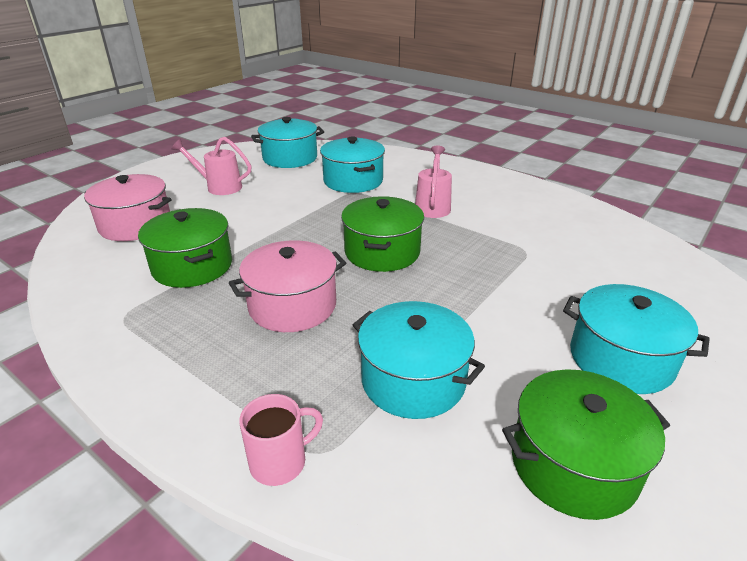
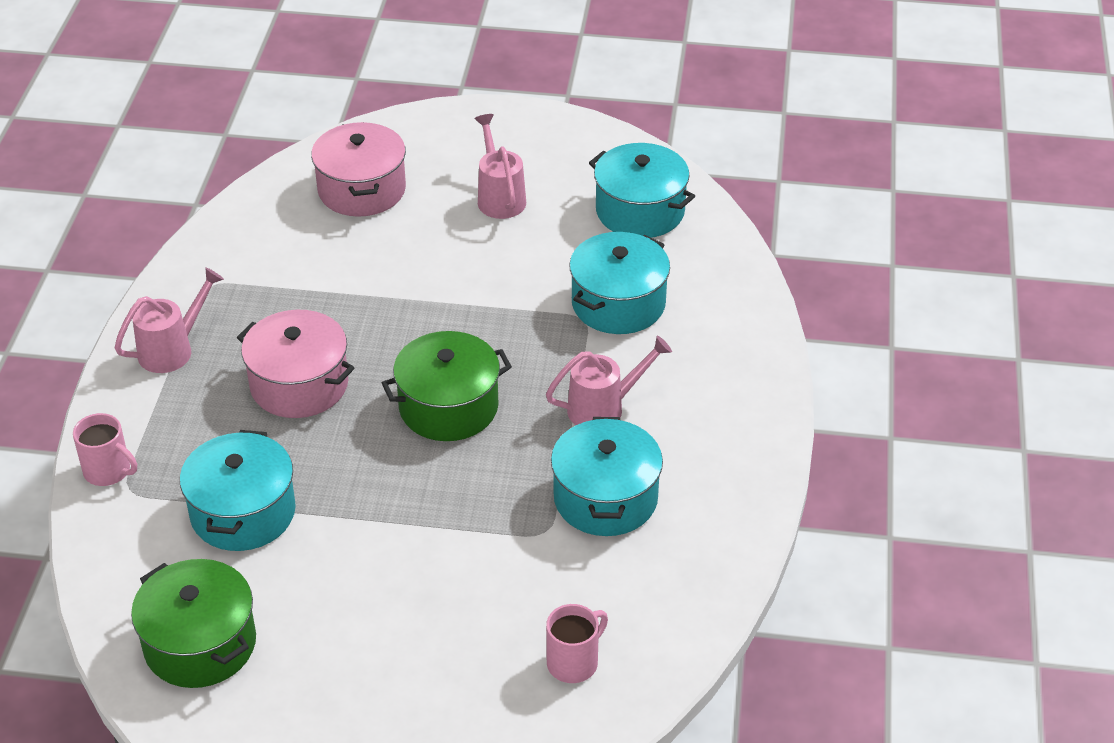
camera: 60 degrees right, 10 degrees up
green pot [138,208,232,288] -> none
turquoise pot [563,284,710,394] -> turquoise pot moved to [551,417,663,536]
none -> pink watering can [115,267,224,373]
none -> pink mug [546,604,608,683]

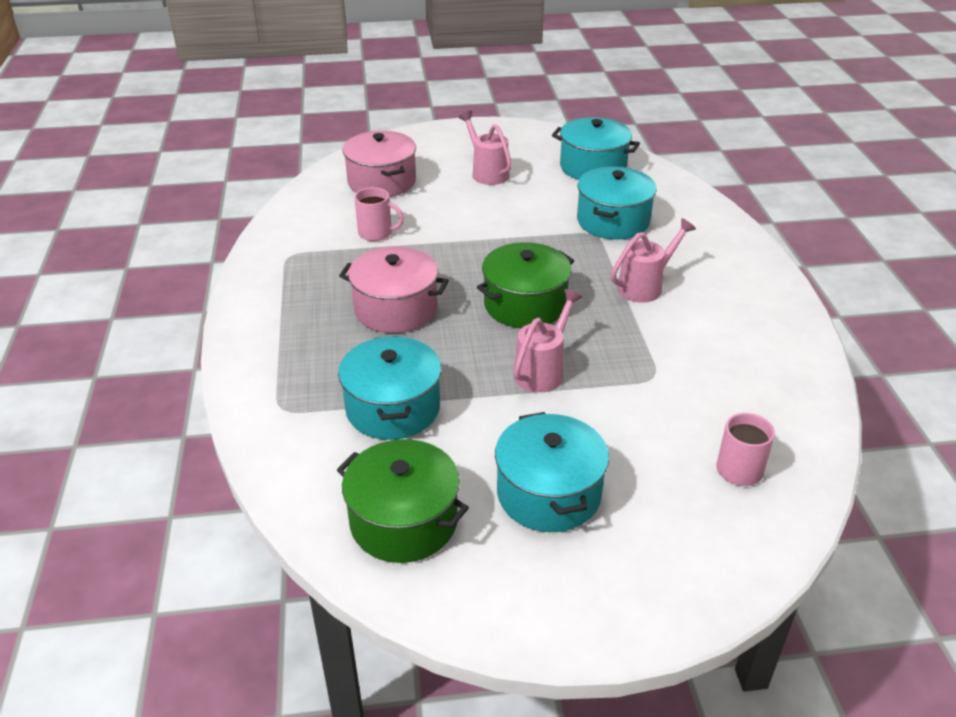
camera: 15 degrees left, 5 degrees down
pink mug [73,413,137,486] -> pink mug moved to [355,187,404,241]
pink watering can [115,267,224,373] -> pink watering can moved to [513,289,582,393]
turquoise pot [551,417,663,536] -> turquoise pot moved to [495,412,609,532]

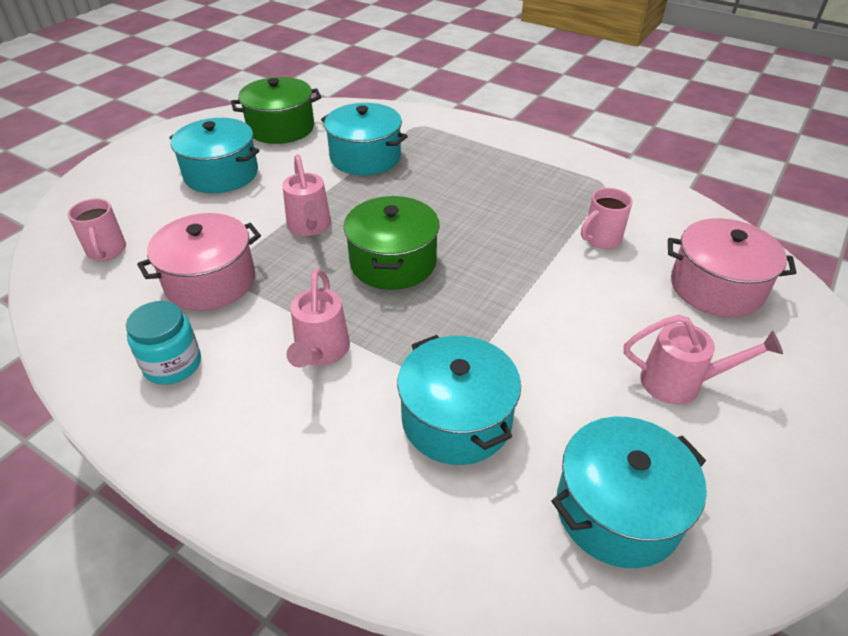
camera: 130 degrees right, 5 degrees up
pink pot [339,246,449,333] -> pink pot moved to [137,213,261,311]
none -> turquoise jar [126,301,201,385]

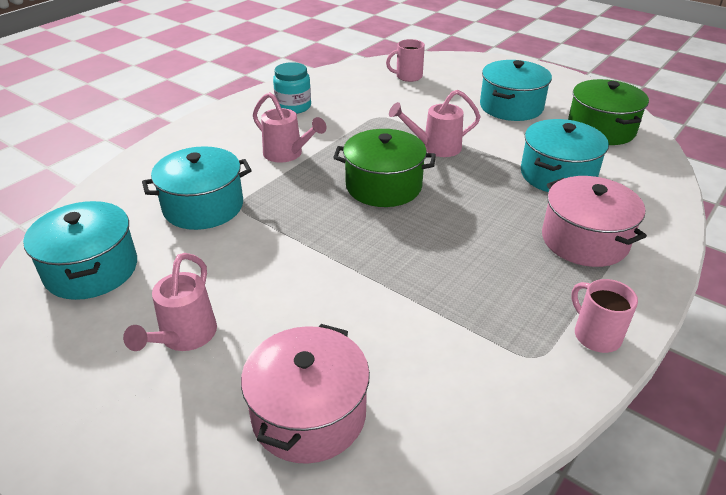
camera: 95 degrees right, 5 degrees down
pink pot [137,213,261,311] -> pink pot moved to [542,176,647,267]
pink watering can [286,269,350,368] -> pink watering can turned 150 degrees counterclockwise [253,92,326,163]
pink mug [581,188,633,249] -> pink mug moved to [571,279,638,353]

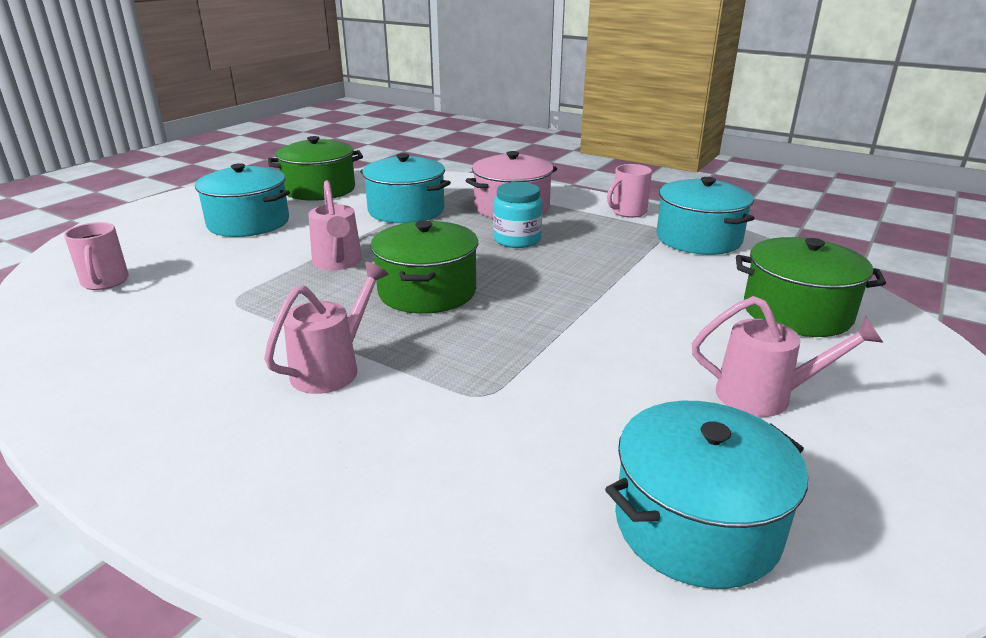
camera: 95 degrees left, 10 degrees down
turquoise pot [142,146,252,230] -> turquoise pot moved to [657,177,755,255]
pink pot [241,324,370,464] -> green pot [736,237,886,337]
turquoise jar [273,62,311,114] -> turquoise jar moved to [493,182,543,248]

